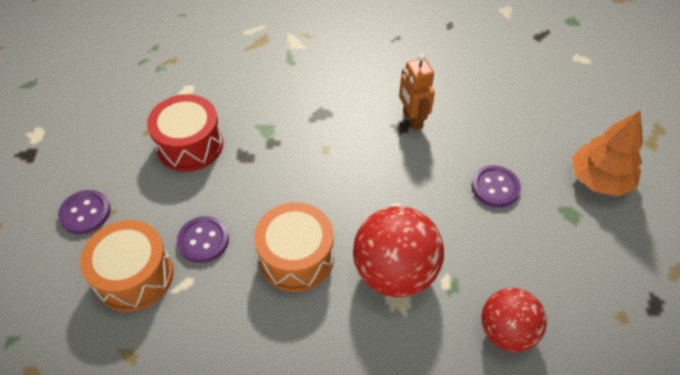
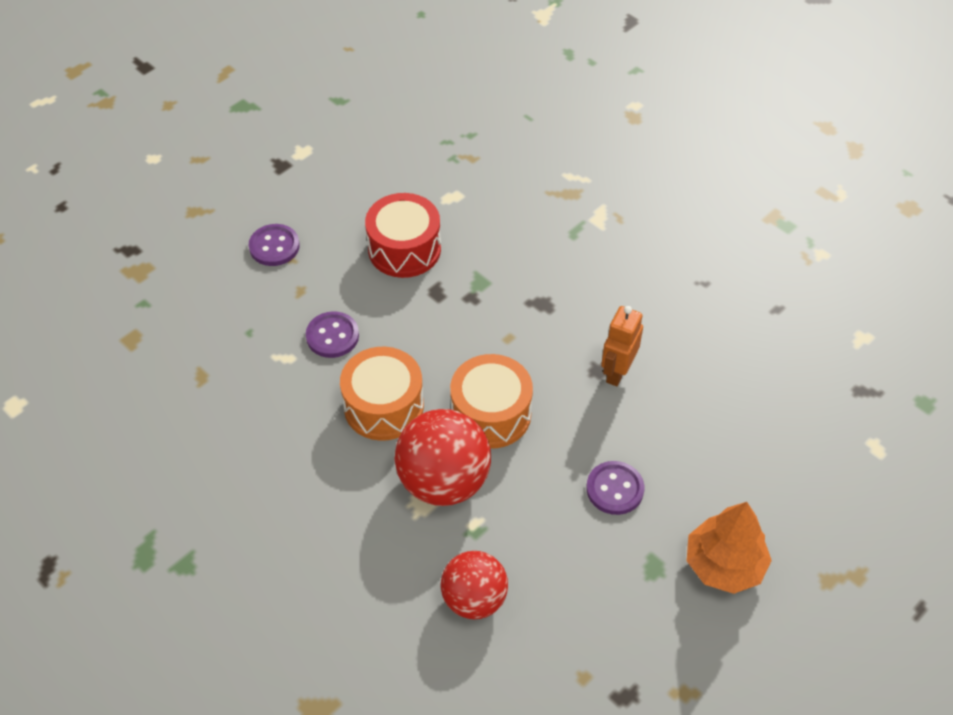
camera: 45 degrees right, 0 degrees up
orange drum [80,220,173,312] -> orange drum moved to [450,354,533,448]

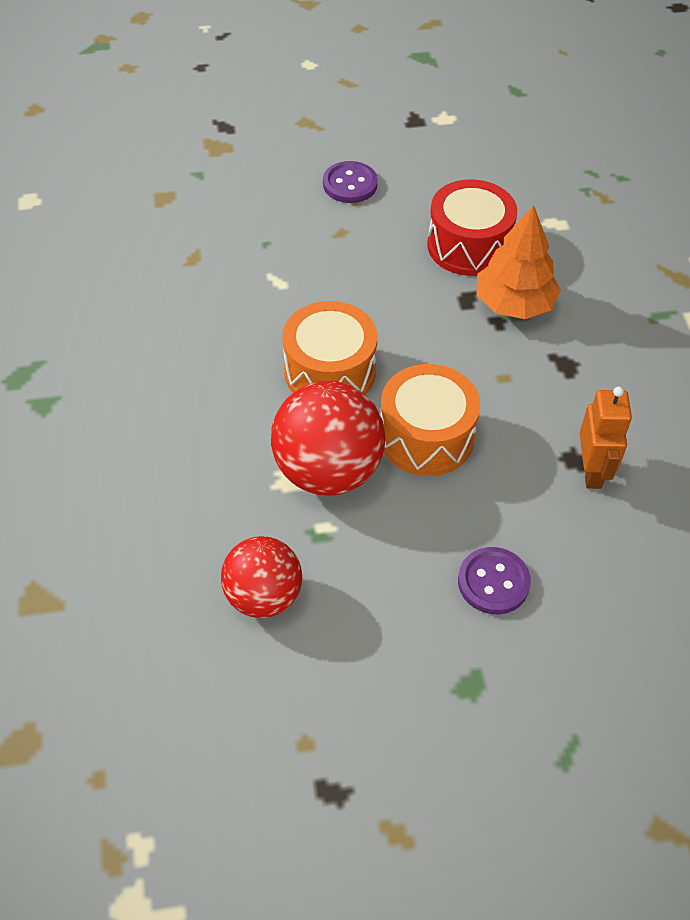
camera: 35 degrees right, 0 degrees up
purple button [306,311,359,358] -> none
orange robot [601,306,643,386] -> orange robot turned 120 degrees clockwise [579,386,632,489]
orange tree [687,502,772,594] -> orange tree moved to [477,205,561,319]

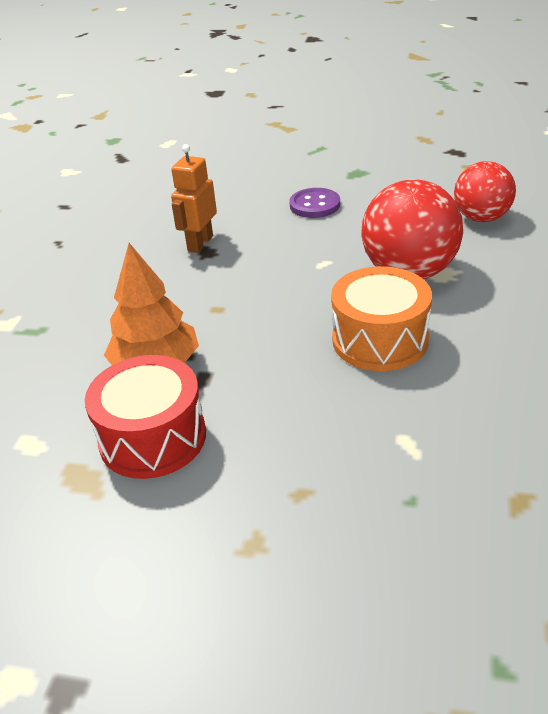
camera: 155 degrees left, 15 degrees down
purple button [323,161,378,203] -> none
orange drum [381,364,480,476] -> none

